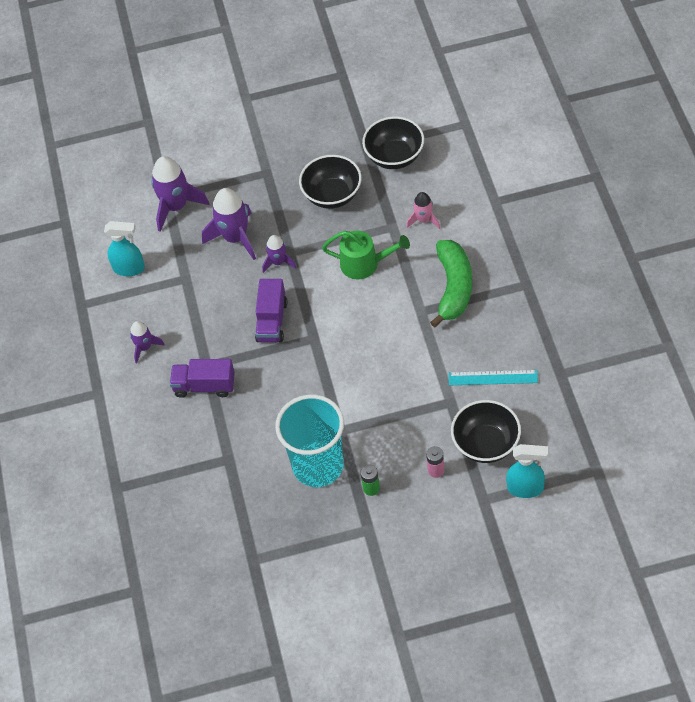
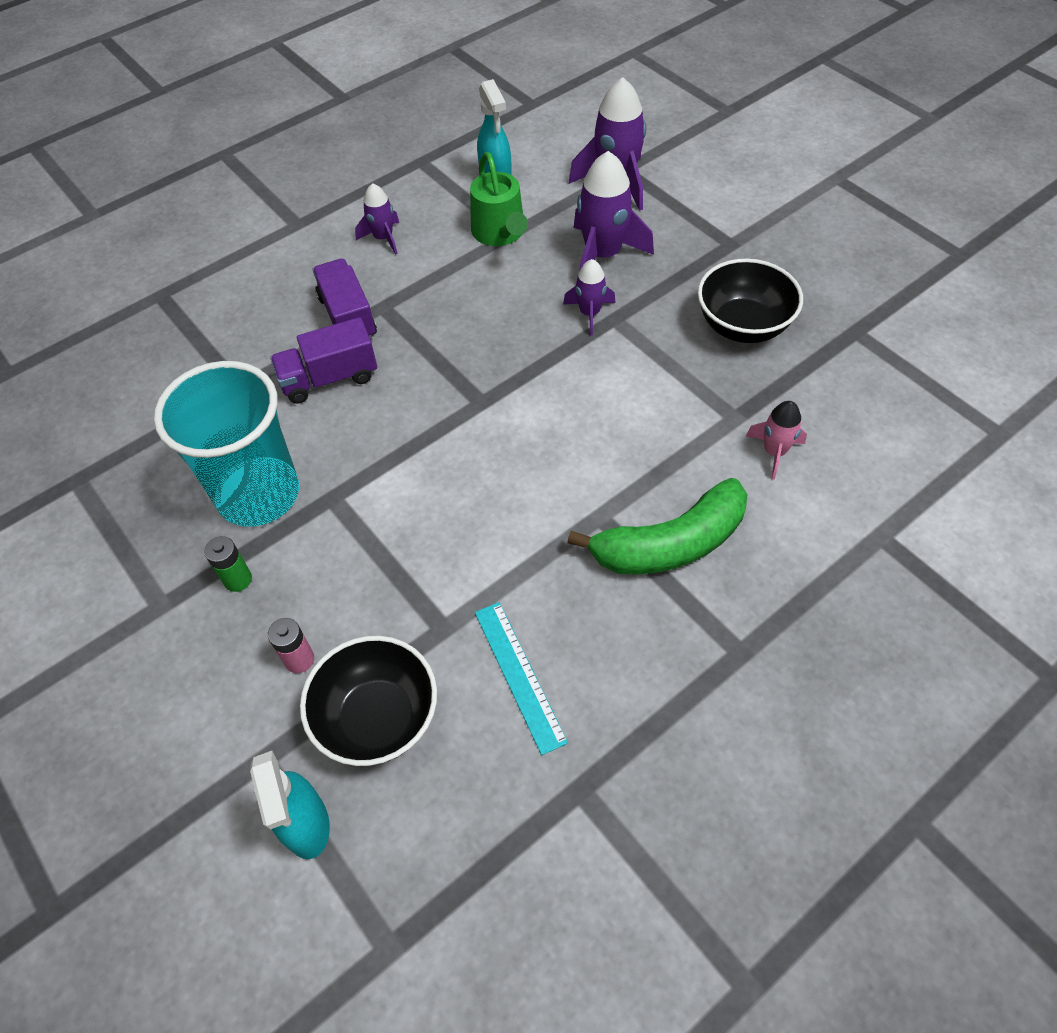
camera: 60 degrees right, 0 degrees up
purple truck [255,279,287,342] -> purple truck moved to [270,317,377,404]
green watering can [322,231,410,279] -> green watering can moved to [470,152,528,246]
black bowl [362,116,424,169] -> none

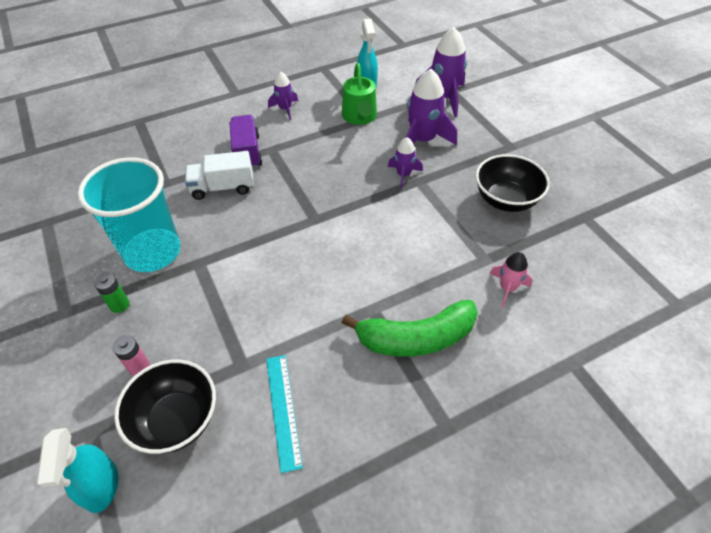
camera: 10 degrees right, 5 degrees down
purple truck [270,317,377,404] -> white truck [185,151,254,200]

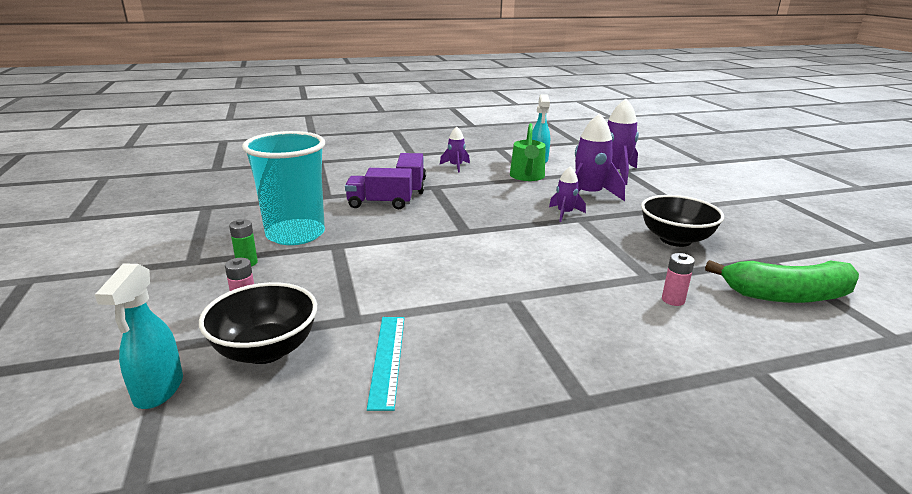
camera: 10 degrees right, 25 degrees down
white truck [185,151,254,200] -> purple truck [345,168,412,209]
green banana [342,300,478,357] -> green banana moved to [705,260,859,303]
pink rocket [489,252,533,307] -> pink battery [662,253,695,306]

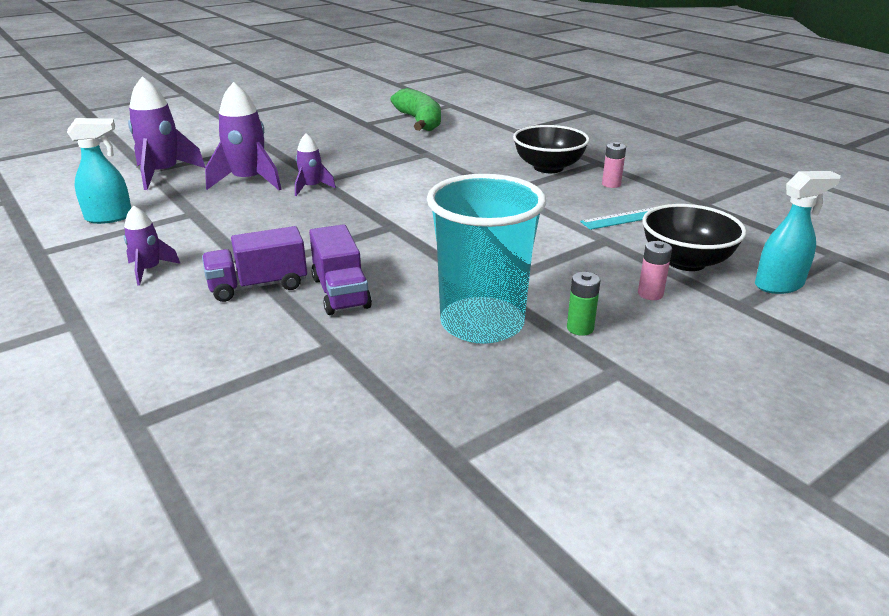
camera: 110 degrees left, 5 degrees up
green watering can [510,123,546,181] -> none
black bowl [641,195,724,247] -> black bowl moved to [513,125,590,173]
pink battery [662,253,695,306] -> pink battery moved to [602,142,626,188]

